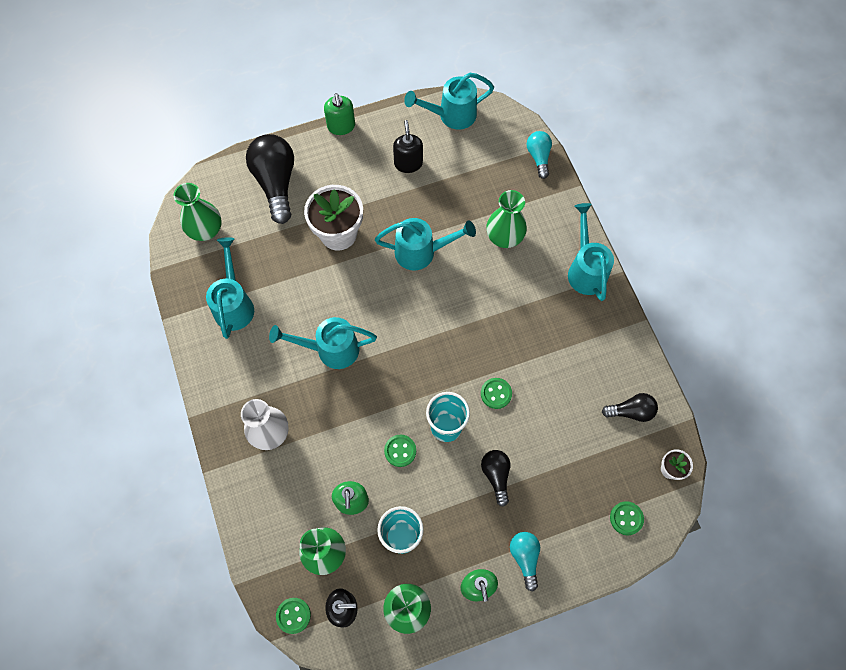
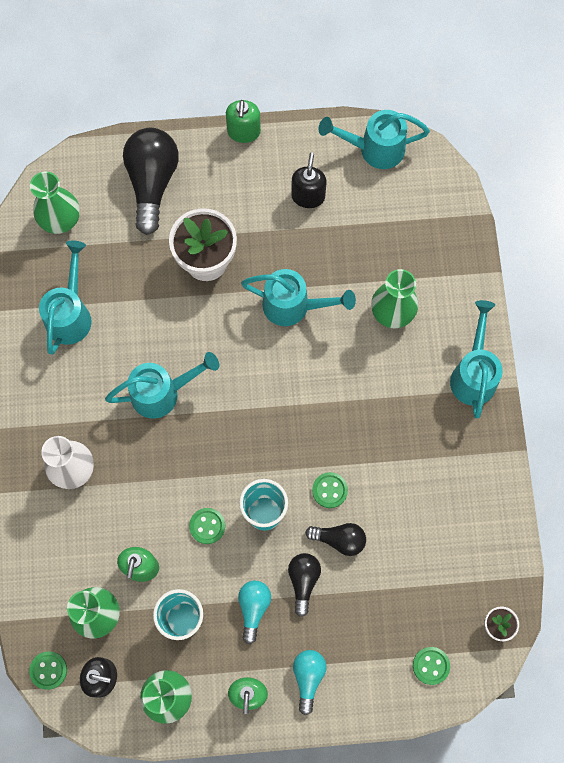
camera: 15 degrees right, 5 degrees up
turquoise watering can [269,317,377,369] -> turquoise watering can turned 150 degrees clockwise [105,352,219,419]
turquoise light bulb [526,131,552,179] -> turquoise light bulb moved to [238,580,271,644]
black light bulb [602,393,658,422] -> black light bulb moved to [305,523,366,556]

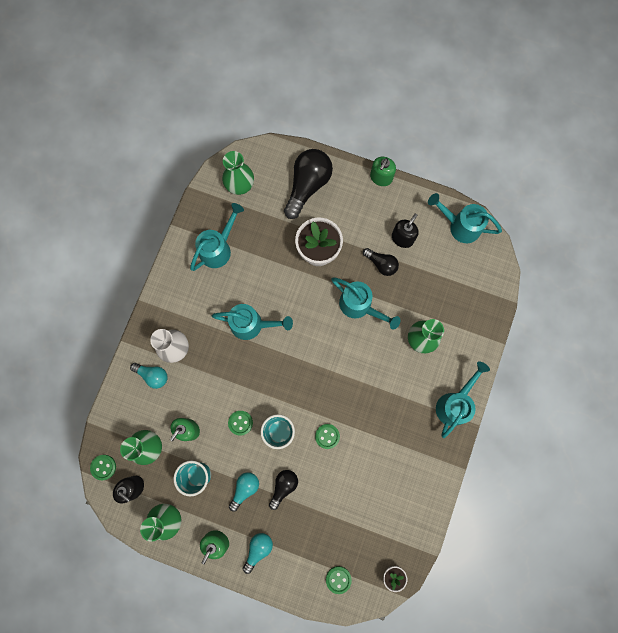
camera: 25 degrees right, 5 degrees up
black light bulb [305,523,366,556] -> black light bulb moved to [363,248,399,276]
none -> turquoise light bulb [130,363,168,389]

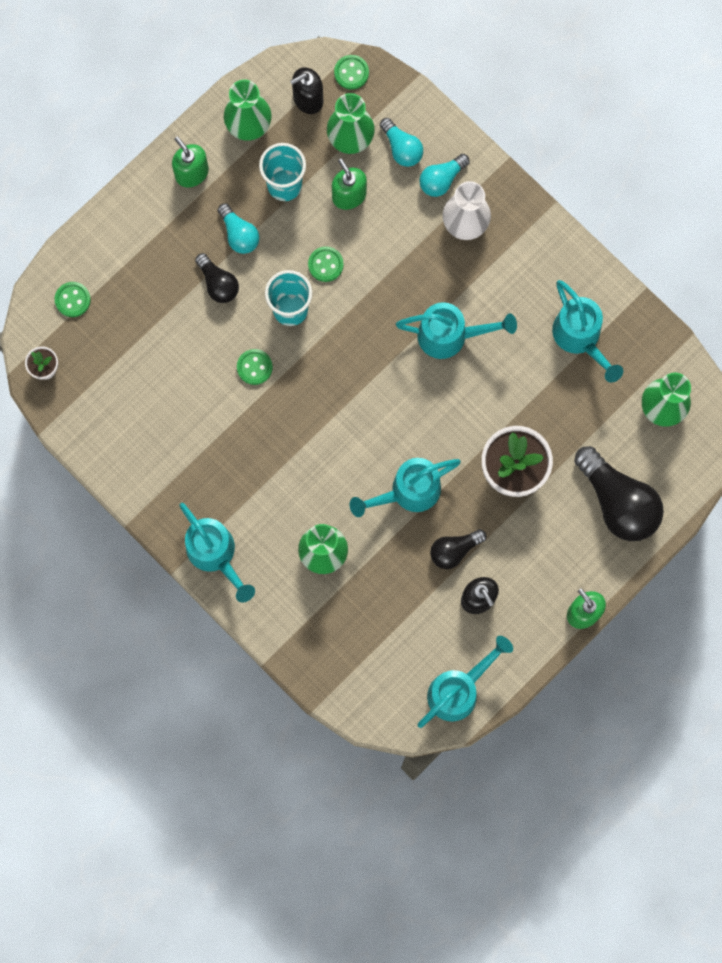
camera: 115 degrees right, 0 degrees up
turquoise watering can [212,304,293,340] -> turquoise watering can turned 120 degrees counterclockwise [396,302,517,359]
turquoise light bulb [243,533,273,574] -> turquoise light bulb moved to [380,118,423,167]

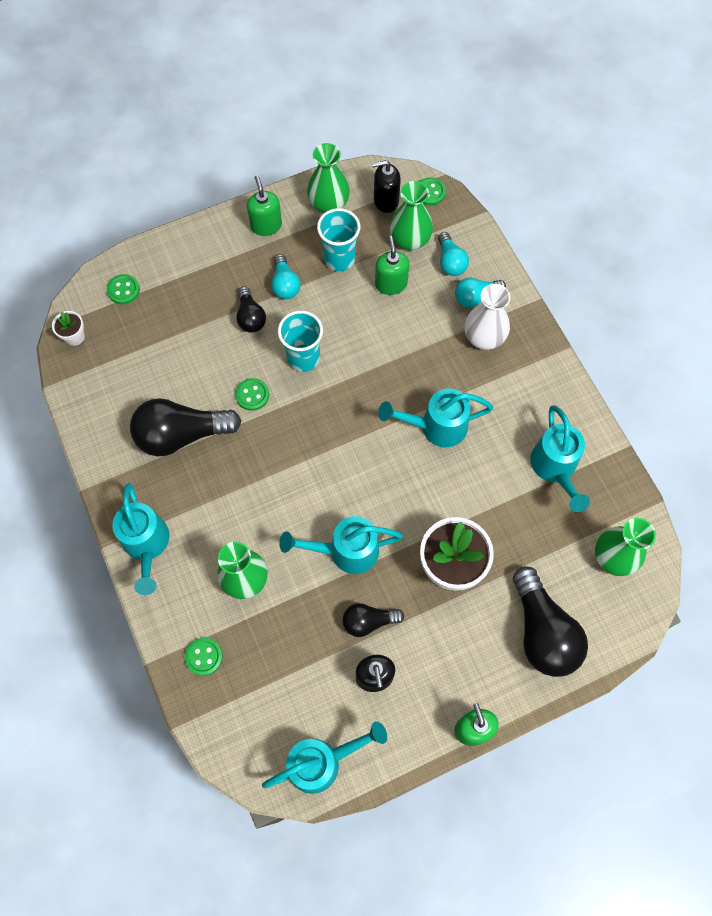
camera: 20 degrees right, 10 degrees down
green button [308,246,344,282] -> green button moved to [185,638,223,676]
turquoise watering can [396,302,517,359] -> turquoise watering can turned 150 degrees clockwise [378,389,493,447]
none -> black light bulb [130,398,241,456]

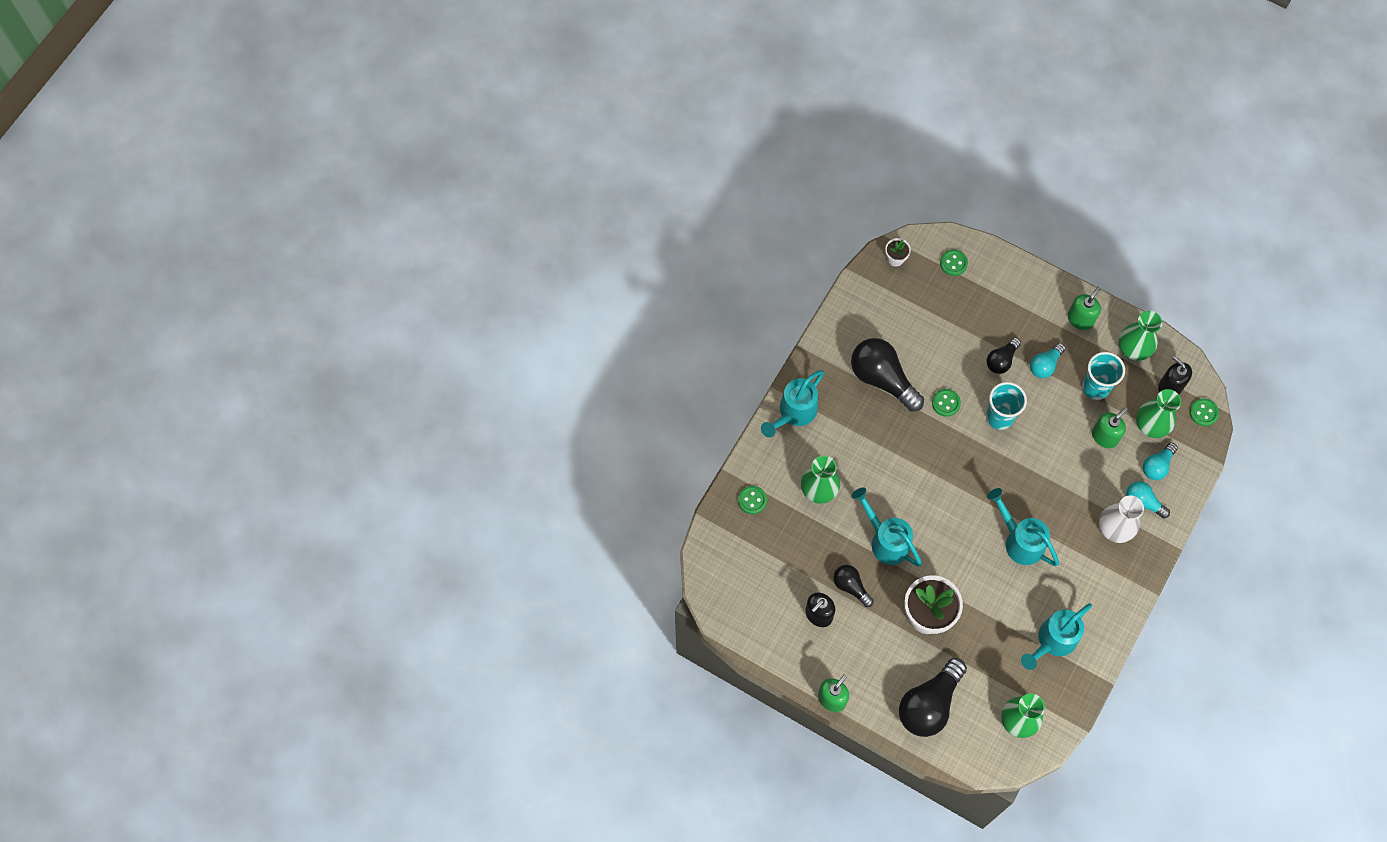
camera: 55 degrees right, 0 degrees up
turquoise watering can [262,721,387,794] -> none

